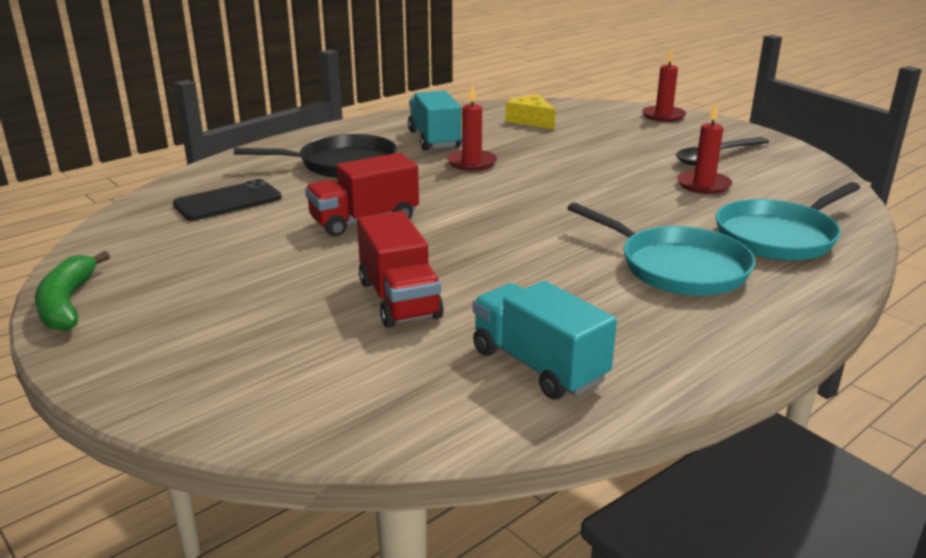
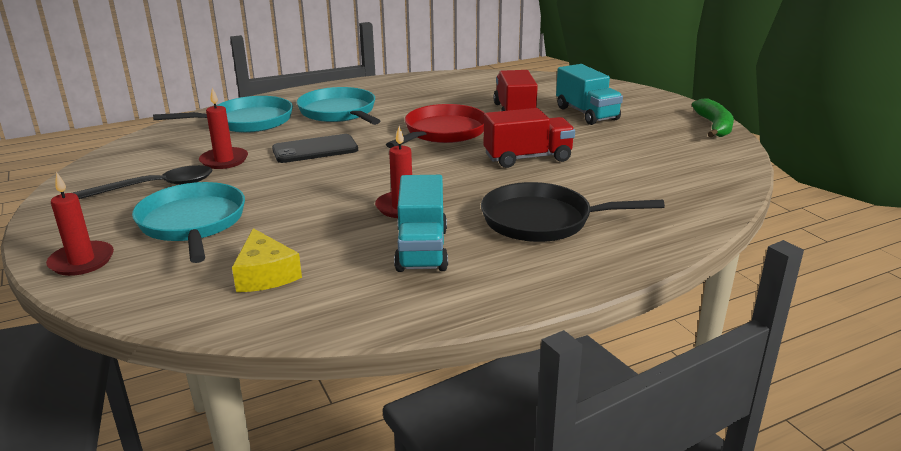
camera: 165 degrees left, 0 degrees up
black phone [173,179,282,221] -> black phone moved to [272,134,358,163]
turquoise truck [473,281,617,399] -> turquoise truck moved to [556,64,623,125]
none -> turquoise pan [132,182,245,263]
none -> red pan [386,104,485,148]

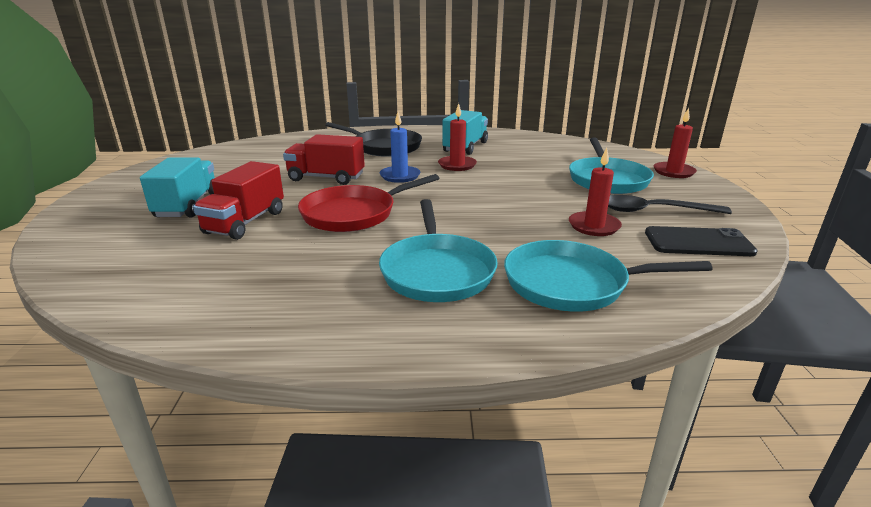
camera: 155 degrees left, 0 degrees up
yellow cheese [232,228,302,292] -> none
black phone [272,134,358,163] -> black phone moved to [645,226,758,256]
green banana [692,99,734,137] -> none
none -> blue candle [379,112,420,183]

